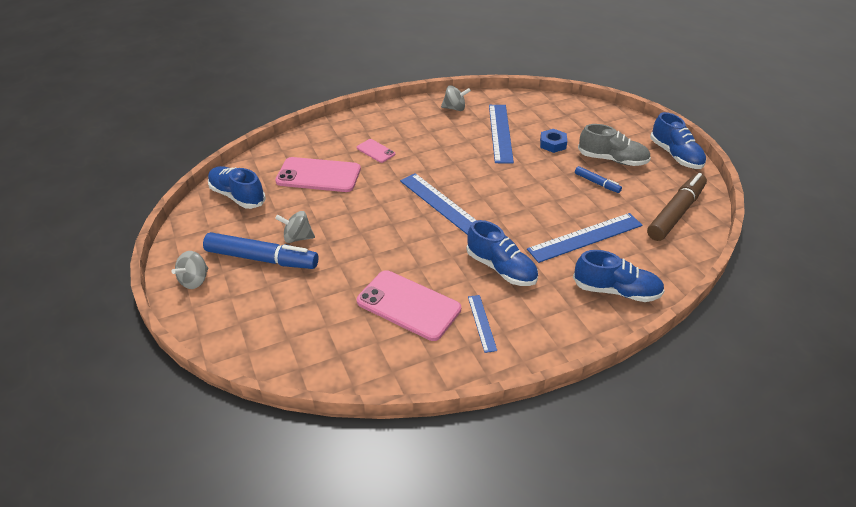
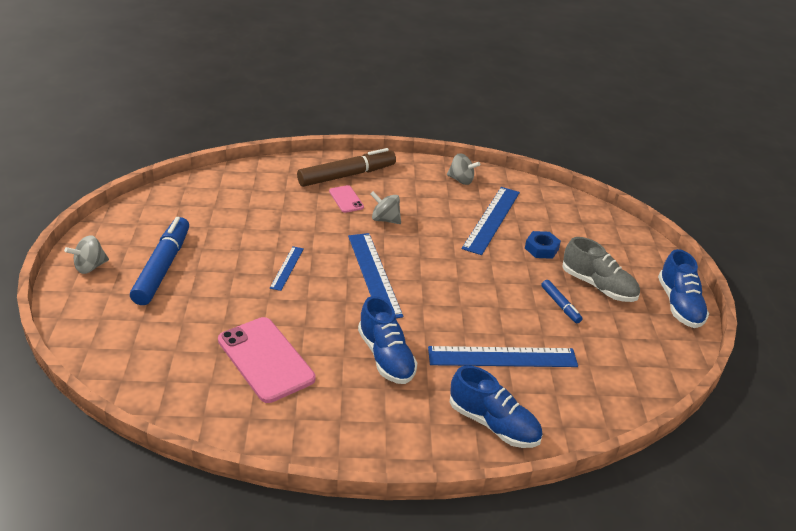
camera: 20 degrees right, 5 degrees down
blue marker [203,232,319,269] -> blue marker turned 120 degrees counterclockwise [130,217,189,305]
blue shoe [208,166,266,209] -> none
pink phone [275,157,361,192] -> none
grey spinning top [275,211,315,243] -> grey spinning top moved to [370,191,401,224]
blue ruler [468,295,497,353] -> blue ruler moved to [270,246,304,291]
brown marker [647,173,707,241] -> brown marker moved to [297,148,396,187]

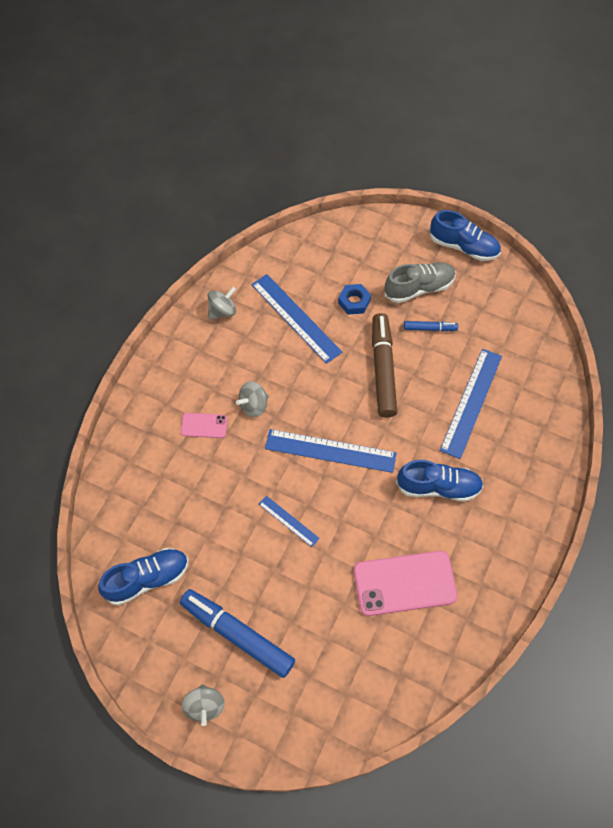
camera: 60 degrees left, 25 degrees up
brown marker [297,148,396,187] -> brown marker moved to [372,313,397,418]
blue shoe [450,366,543,448] -> blue shoe moved to [98,548,189,606]

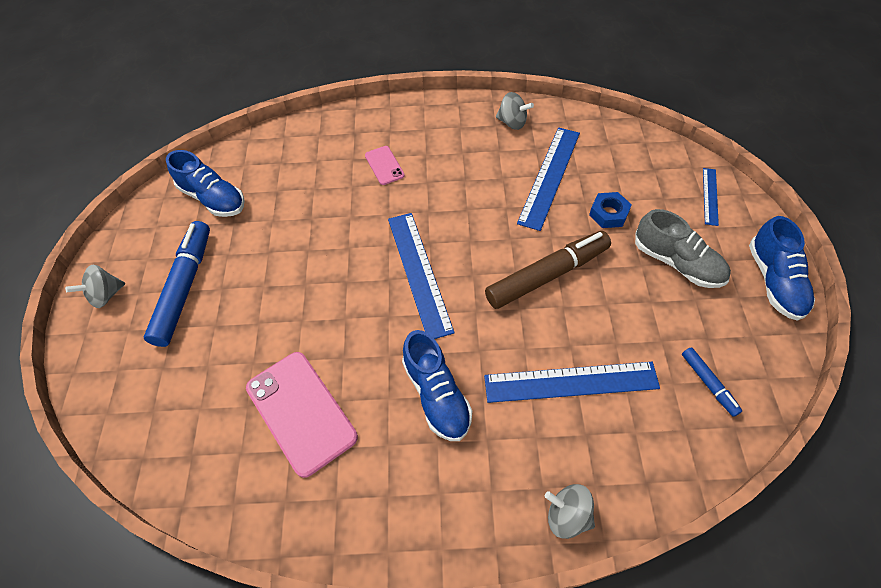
camera: 65 degrees right, 5 degrees down
grey spinning top [236,381,269,417] -> grey spinning top moved to [545,484,595,539]
blue ruler [259,496,320,547] -> blue ruler moved to [703,168,719,226]
blue marker [404,321,458,331] -> blue marker moved to [682,347,742,417]

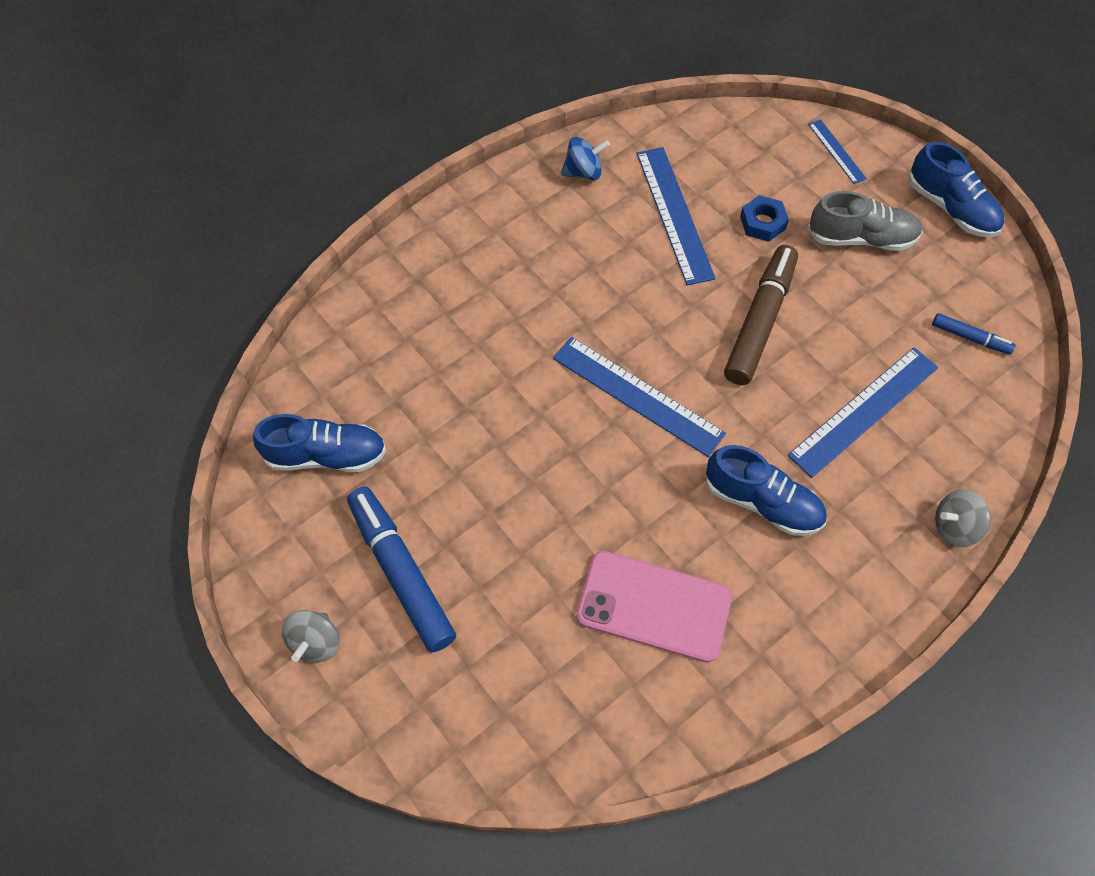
camera: 40 degrees left, 5 degrees up
pink phone [365,146,405,185] -> none
grey spinning top [496,92,534,130] -> blue spinning top [561,137,610,180]

